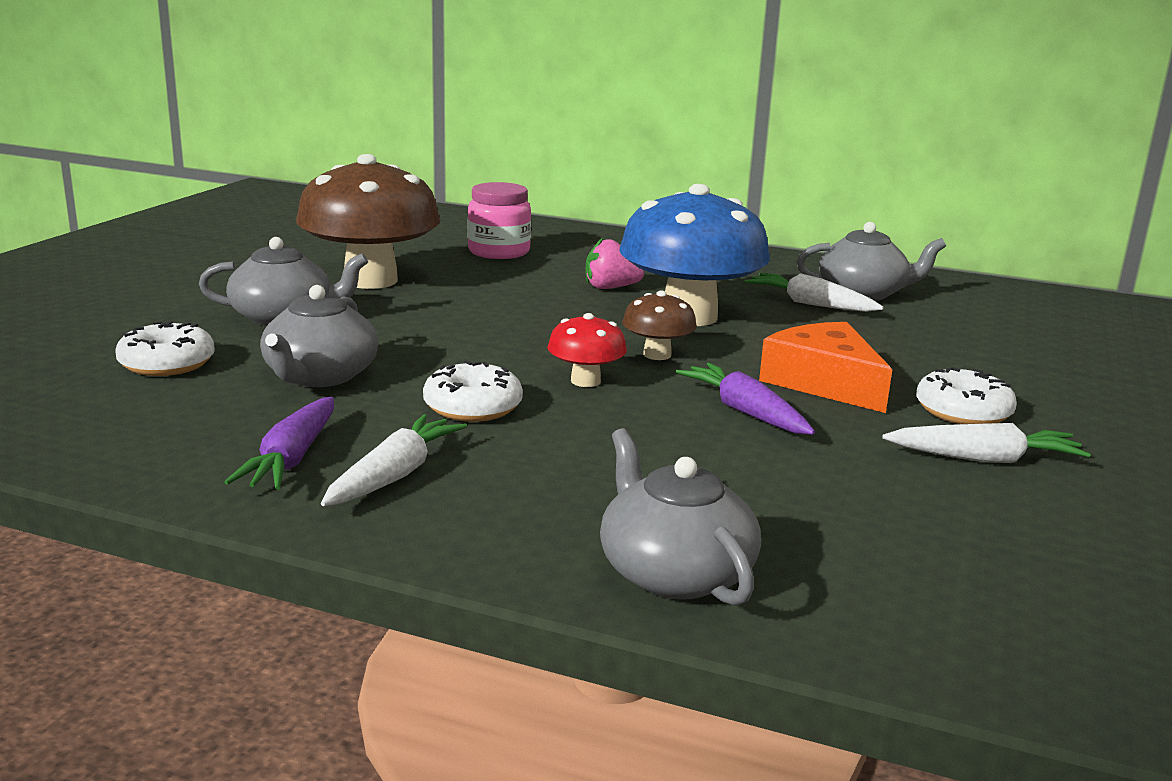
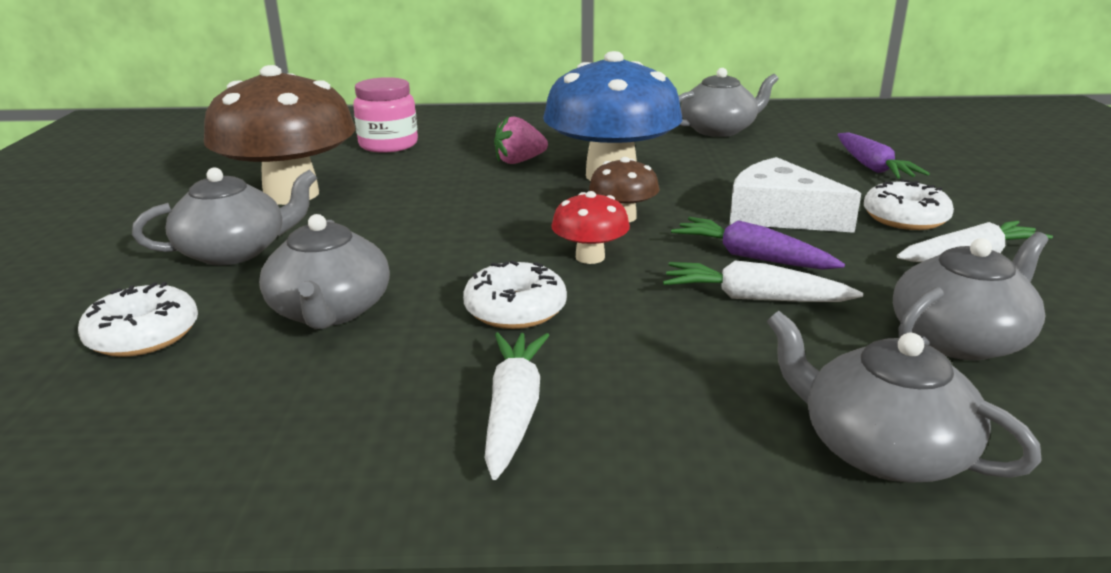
camera: 20 degrees left, 5 degrees up
purple carrot [224,397,334,490] -> purple carrot moved to [837,132,930,179]
white carrot [745,273,883,312] -> white carrot moved to [663,260,863,302]
orange cheese [759,322,892,413] -> white cheese [729,157,861,233]
none -> grey teapot [893,232,1049,360]

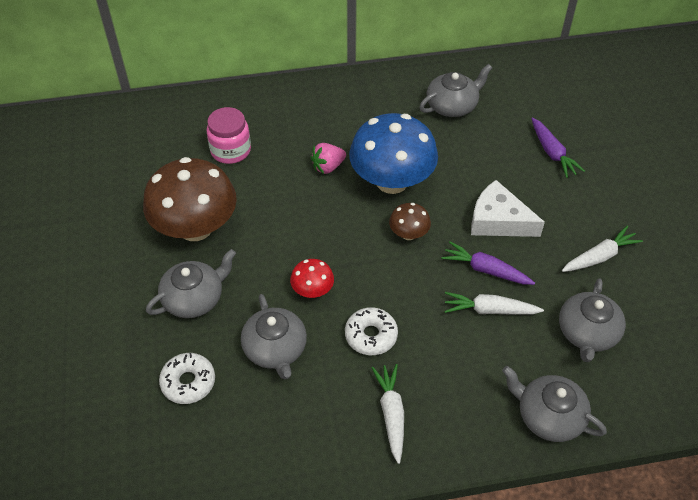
camera: 10 degrees left, 25 degrees up
red mushroom [551,191,630,264] -> red mushroom moved to [290,259,334,298]
white donut [864,180,954,230] -> none
grey teapot [893,232,1049,360] -> grey teapot turned 150 degrees clockwise [559,278,626,362]

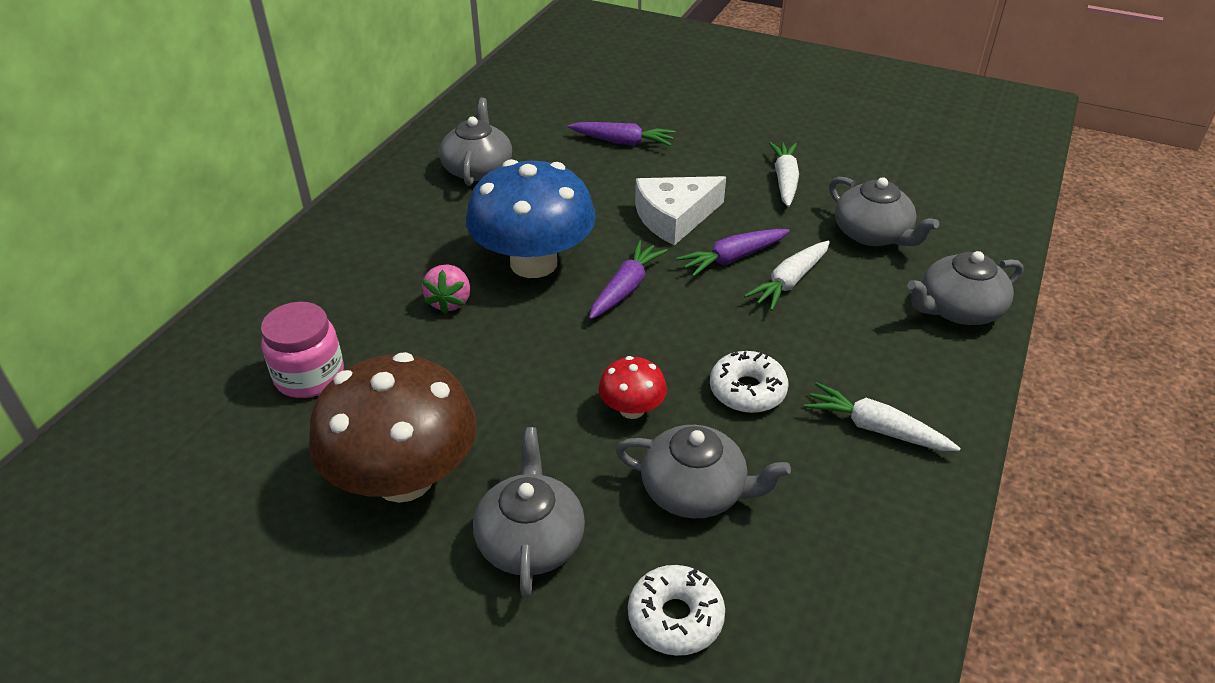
camera: 55 degrees left, 10 degrees down
brown mushroom [389,203,431,240] -> purple carrot [589,241,667,319]

